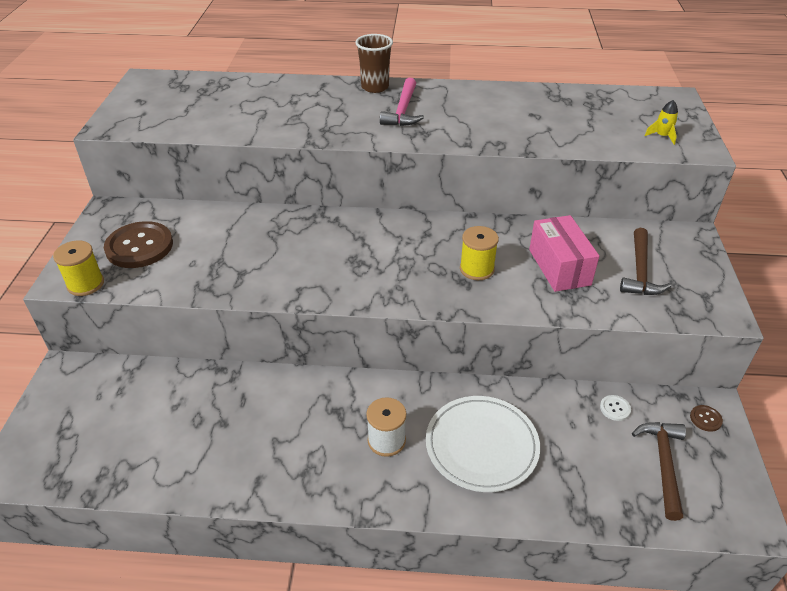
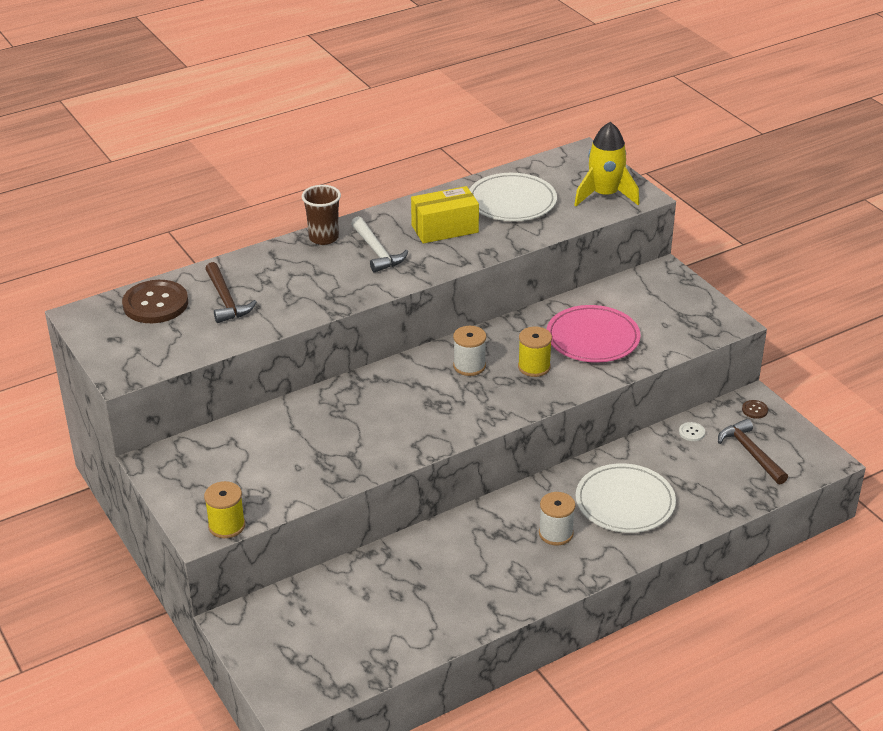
camera: 35 degrees left, 5 degrees down
brown button [104,221,173,268] -> brown button moved to [122,280,188,323]
pink hammer [380,78,424,126] -> white hammer [351,216,408,273]
pink box [529,215,599,292] -> pink plate [547,305,641,363]
brown hammer [620,228,671,295] -> brown hammer moved to [205,262,257,323]
yellow rocket [644,100,678,145] -> yellow rocket [574,122,639,206], size x2.26
none -> yellow box [411,186,479,244]
none -> white spool [453,326,486,376]
none -> white plate [469,173,557,221]

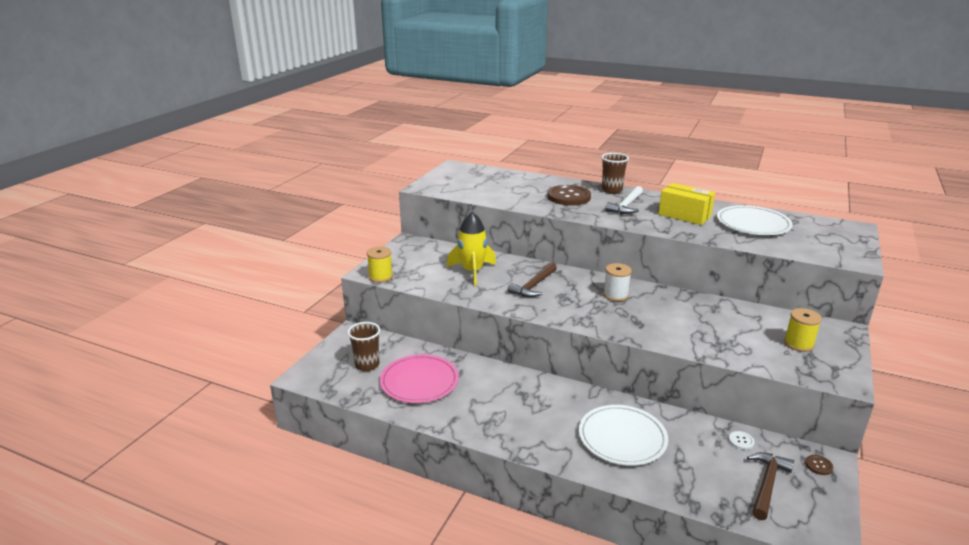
camera: 55 degrees right, 10 degrees down
brown button [122,280,188,323] -> brown button moved to [547,185,591,206]
brown hammer [205,262,257,323] -> brown hammer moved to [507,262,557,297]
yellow spool [518,327,552,377] -> yellow spool moved to [784,308,822,352]
white spool [539,492,575,545] -> none
pink plate [547,305,641,363] -> pink plate moved to [380,354,459,403]
yellow rocket [574,122,639,206] -> yellow rocket moved to [447,212,496,286]
none -> brown cup [347,322,380,371]

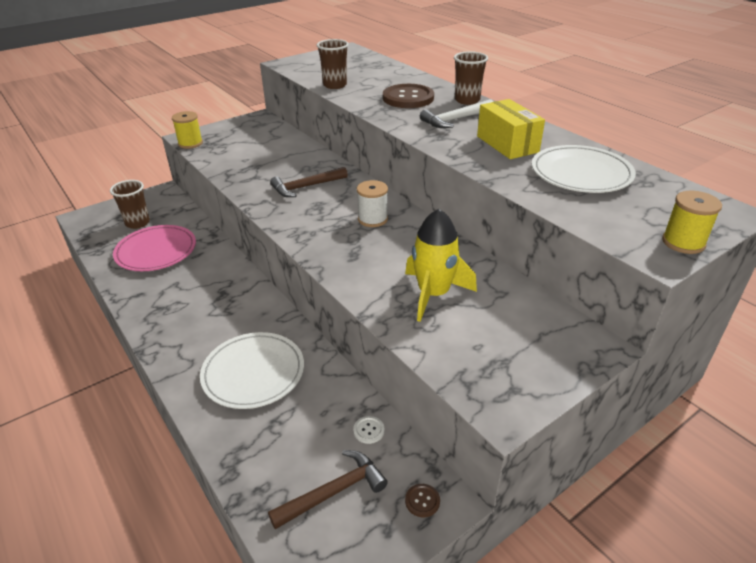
camera: 30 degrees right, 10 degrees up
yellow rocket [447,212,496,286] -> yellow rocket moved to [405,209,477,322]
yellow spool [784,308,822,352] -> yellow spool moved to [662,191,722,254]
none -> brown cup [317,39,349,89]

